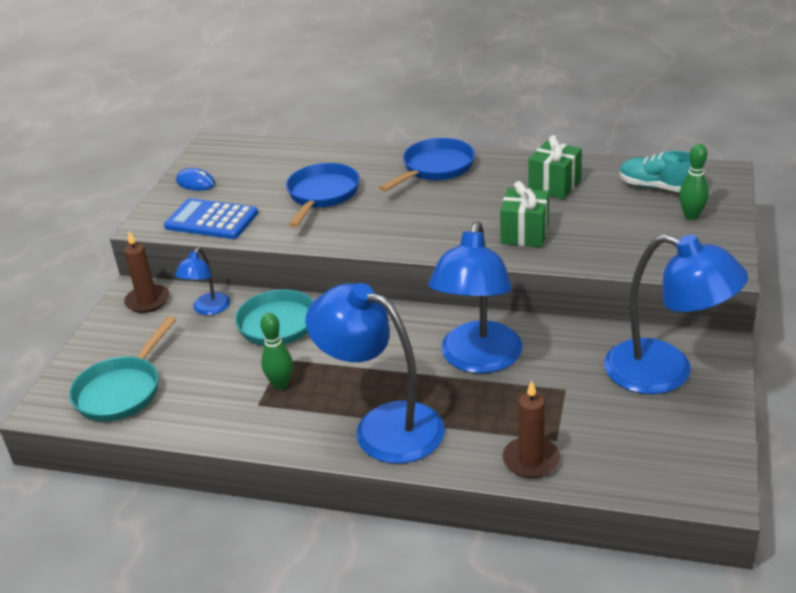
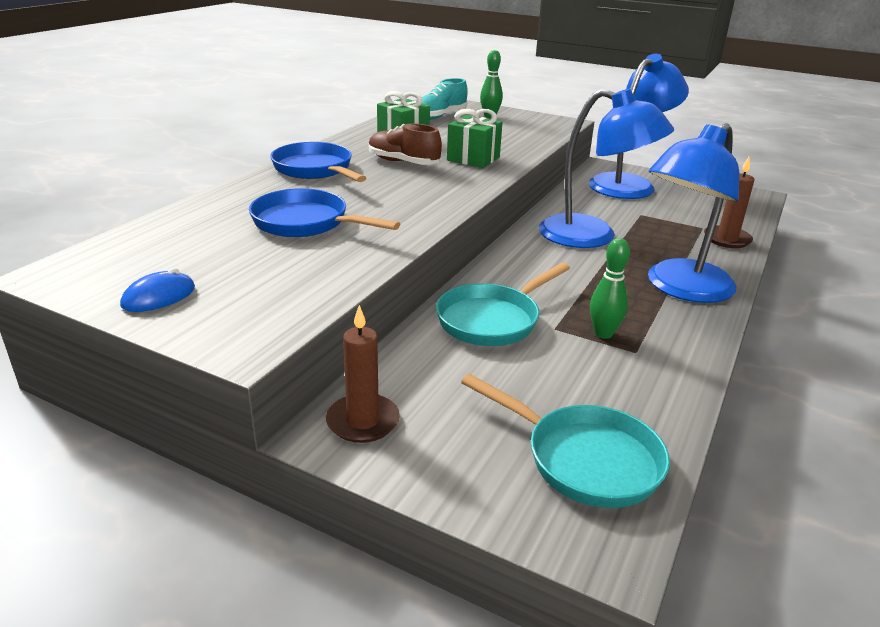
camera: 80 degrees left, 5 degrees down
blue calculator [164,198,258,239] -> none
blue lamp [175,247,230,315] -> none
none -> brown shoe [369,123,442,165]

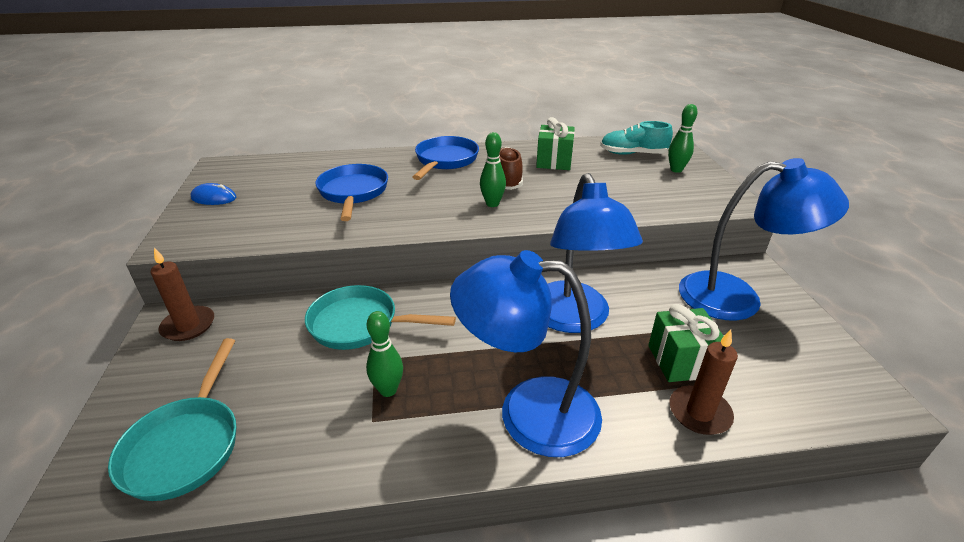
camera: 55 degrees right, 5 degrees up
green gift [447,109,503,168] -> green gift moved to [648,304,724,382]
none -> green bowling pin [480,132,506,207]

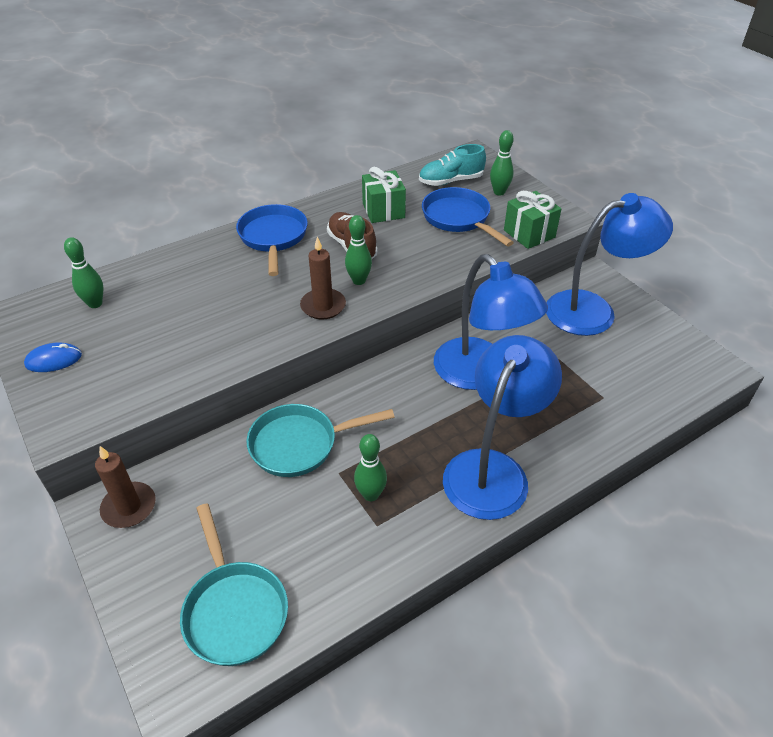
camera: 25 degrees left, 10 degrees up
blue pan [315,164,388,221] -> blue pan moved to [422,187,514,247]
blue lamp [450,250,602,457] -> blue lamp turned 135 degrees clockwise [443,335,562,520]
green gift [648,304,724,382] -> green gift moved to [504,191,561,249]
brown candle [670,329,738,435] -> brown candle moved to [300,237,346,319]
none -> green bowling pin [64,237,103,308]

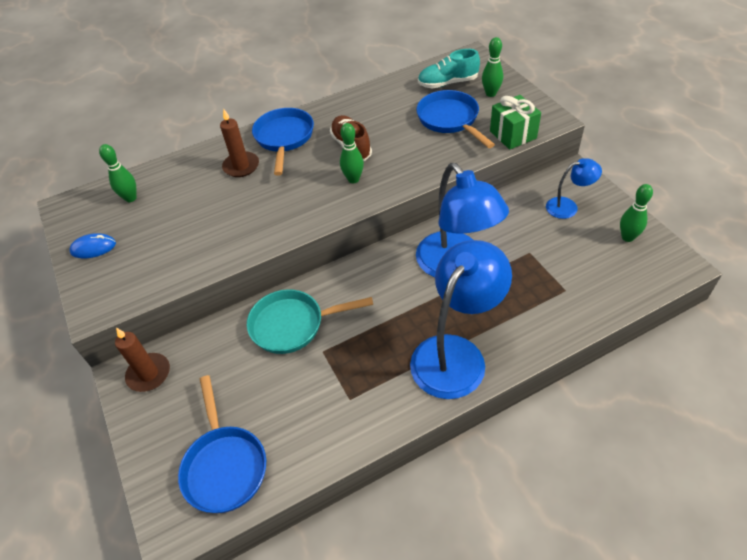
camera: 10 degrees right, 5 degrees up
turquoise pan [180,503,288,666] -> blue pan [178,375,266,513]
brown candle [300,237,346,319] -> brown candle moved to [220,109,259,177]
green bowling pin [354,434,387,501] -> green bowling pin moved to [620,184,653,242]
green gift [362,167,406,223] -> none
blue lamp [546,193,673,336] -> blue lamp [546,158,602,219], size x0.50

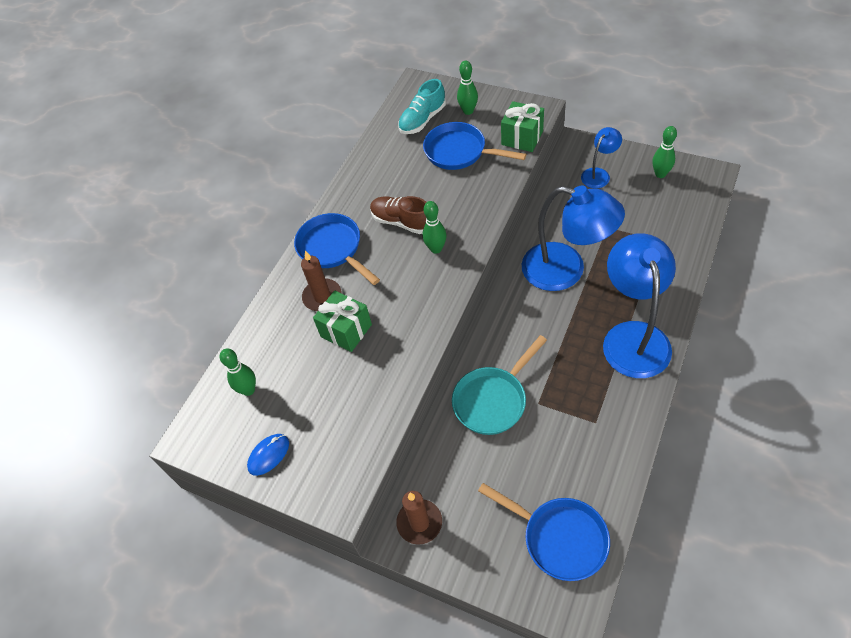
camera: 35 degrees left, 5 degrees up
none -> green gift [313,290,372,352]

